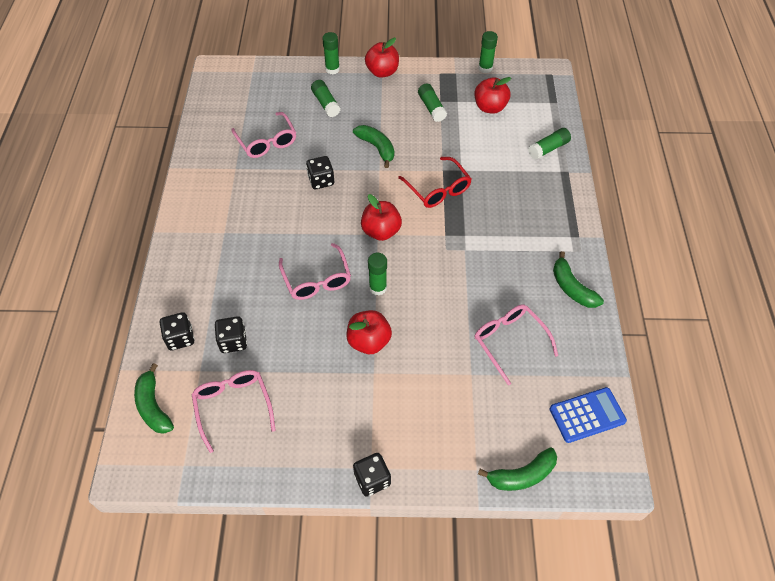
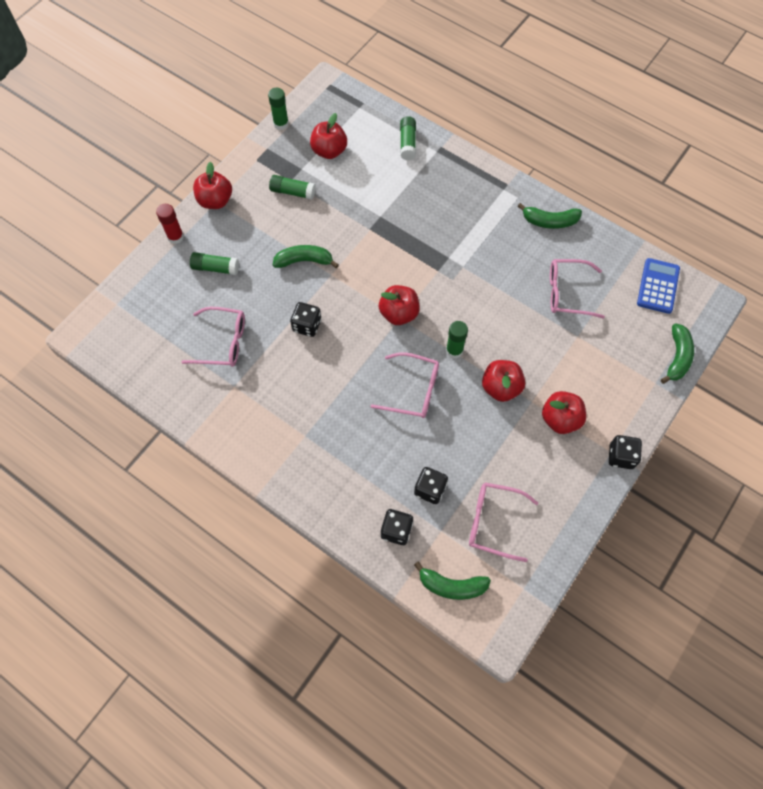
camera: 55 degrees left, 10 degrees up
green glue stick [322,32,340,74] -> red glue stick [156,204,184,244]
red glasses [398,157,471,208] -> none
none -> red apple [542,391,586,434]

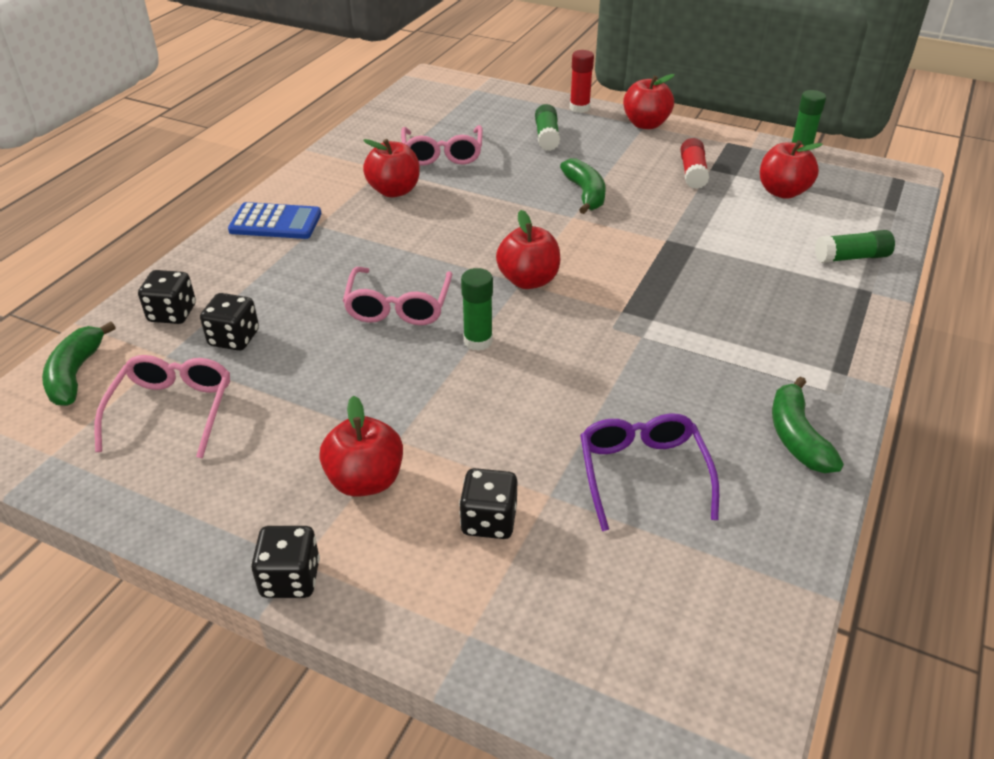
camera: 80 degrees right, 25 degrees down
green glue stick [269,175,316,200] -> red glue stick [680,138,709,189]
black dice [290,302,321,337] -> black dice moved to [459,468,517,539]
red apple [482,360,525,402] -> red apple moved to [363,139,420,197]
pink glasses [550,259,605,319] -> purple glasses [580,414,719,531]
blue calculator [637,258,680,314] -> blue calculator moved to [228,202,321,239]
green banana [661,323,694,384] -> none

